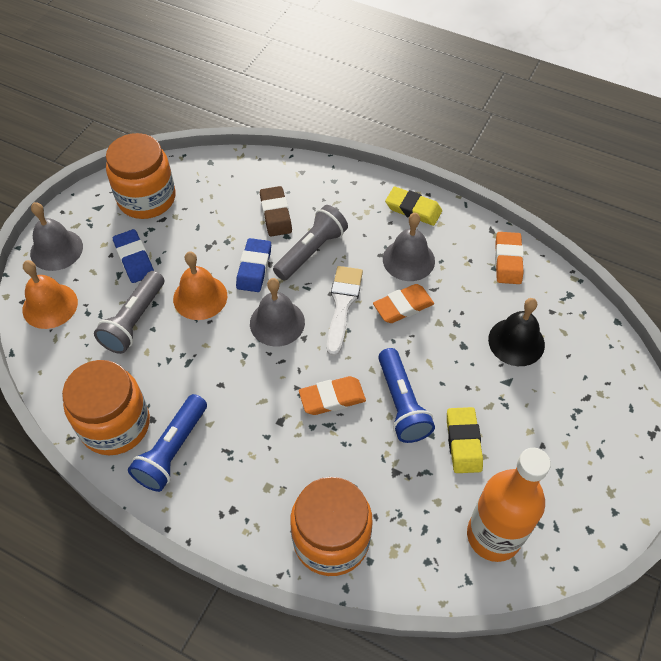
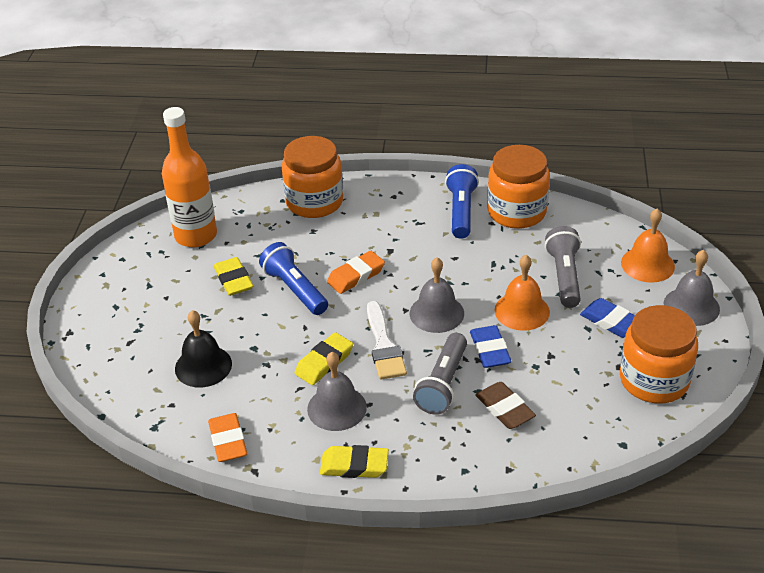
camera: 160 degrees right, 15 degrees down
orange eraser [373,284,434,323] -> yellow eraser [295,332,353,385]

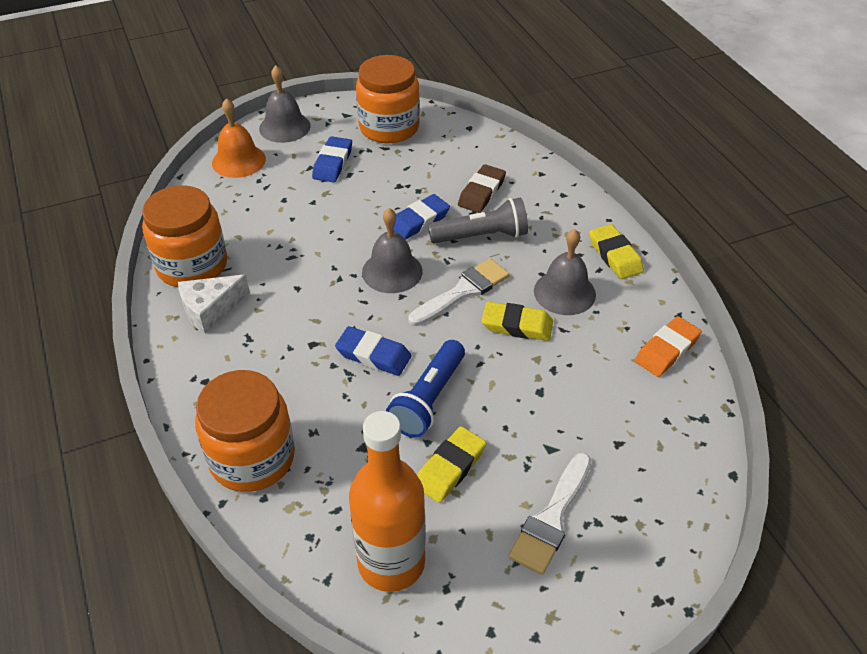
camera: 120 degrees left, 5 degrees up
black bell [175,310,232,387] -> none
orange eraser [327,251,385,294] -> blue eraser [335,326,411,376]
blue flashlight [445,164,479,239] -> white cheese [178,275,250,334]
orange bell [494,255,550,331] -> none
grey flashlight [545,226,581,308] -> none
none -> white brush [508,453,591,575]

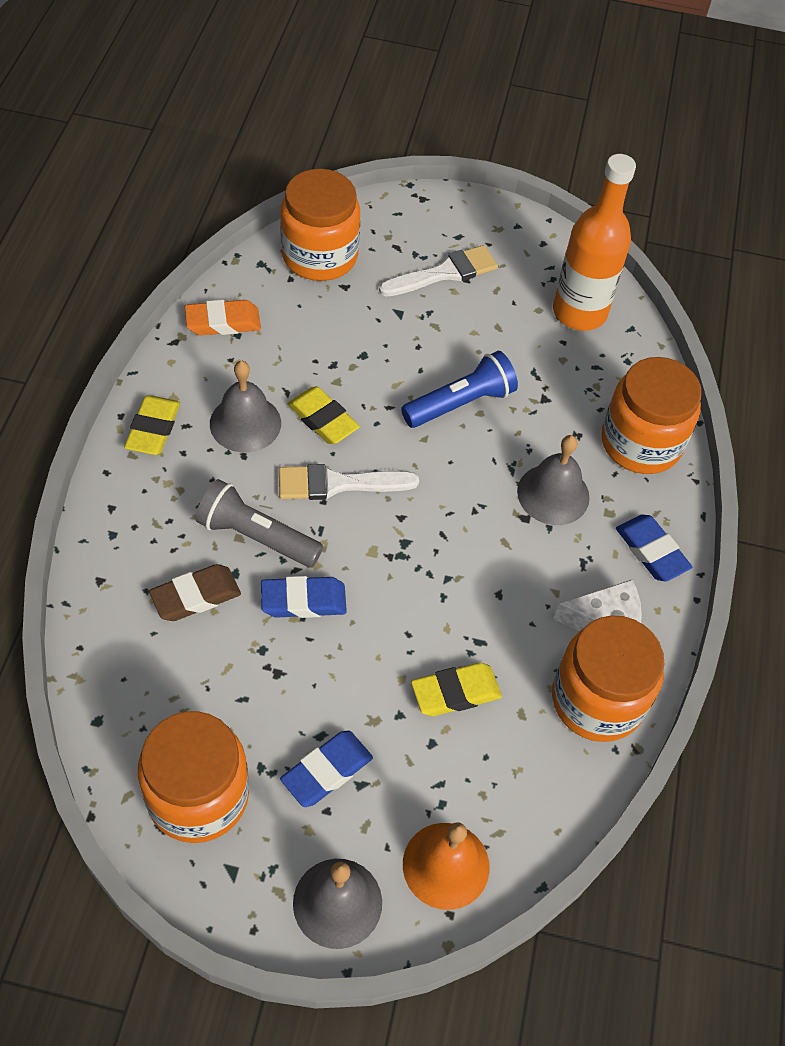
camera: 150 degrees left, 10 degrees up
blue eraser [335,326,411,376] -> blue eraser moved to [616,515,692,582]
grey bell [362,208,422,293] -> grey bell moved to [517,435,590,525]
yellow eraser [417,426,486,503] -> yellow eraser moved to [411,663,502,716]
none -> orange jar [280,169,360,281]

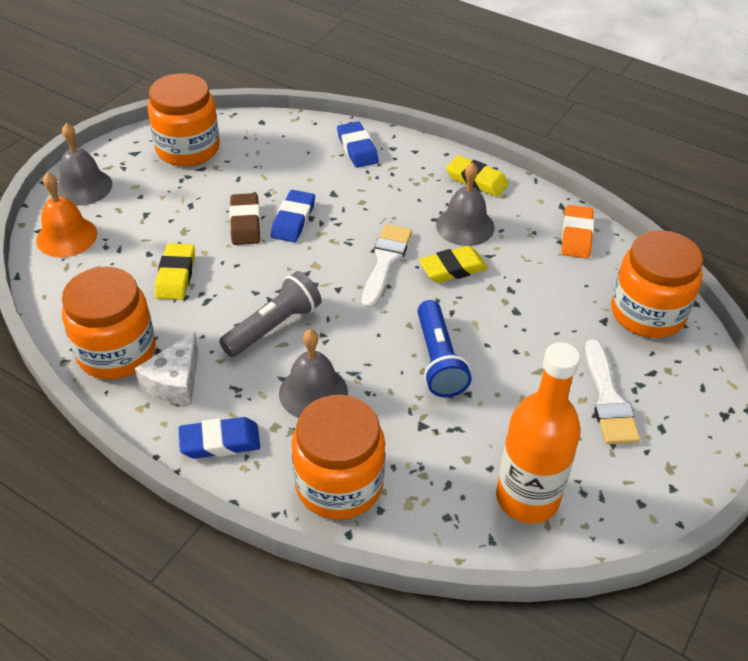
camera: 115 degrees right, 10 degrees down
brown eraser [149,564,241,621] -> brown eraser moved to [230,193,261,245]
grey flashlight [196,479,323,567] -> grey flashlight moved to [219,271,322,357]
blue eraser [280,731,373,807] -> blue eraser moved to [337,121,379,168]

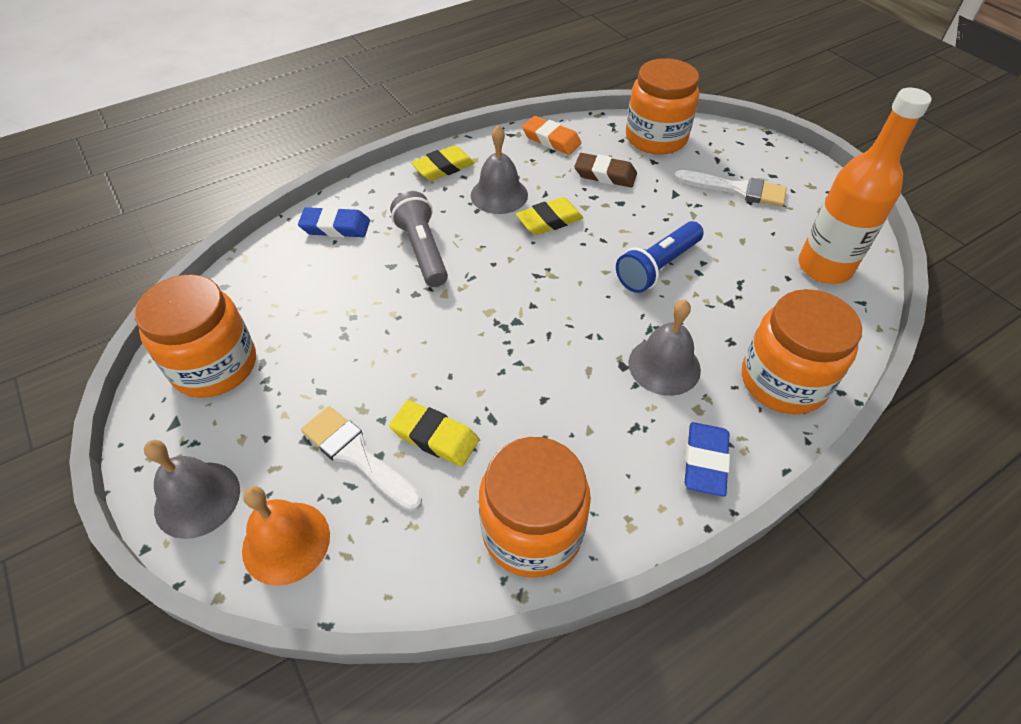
camera: 65 degrees left, 5 degrees up
white cheese [134,332,199,405] -> none
grey flashlight [219,271,322,357] -> grey flashlight moved to [390,191,448,287]
brown eraser [230,193,261,245] -> brown eraser moved to [574,153,637,187]
blue eraser [271,190,315,242] -> none
white brush [362,224,412,309] -> white brush moved to [301,406,422,512]
blue flashlight [418,300,472,397] -> blue flashlight turned 120 degrees clockwise [616,221,704,293]
yellow eraser [419,246,488,283] -> yellow eraser turned 60 degrees clockwise [516,197,583,235]

